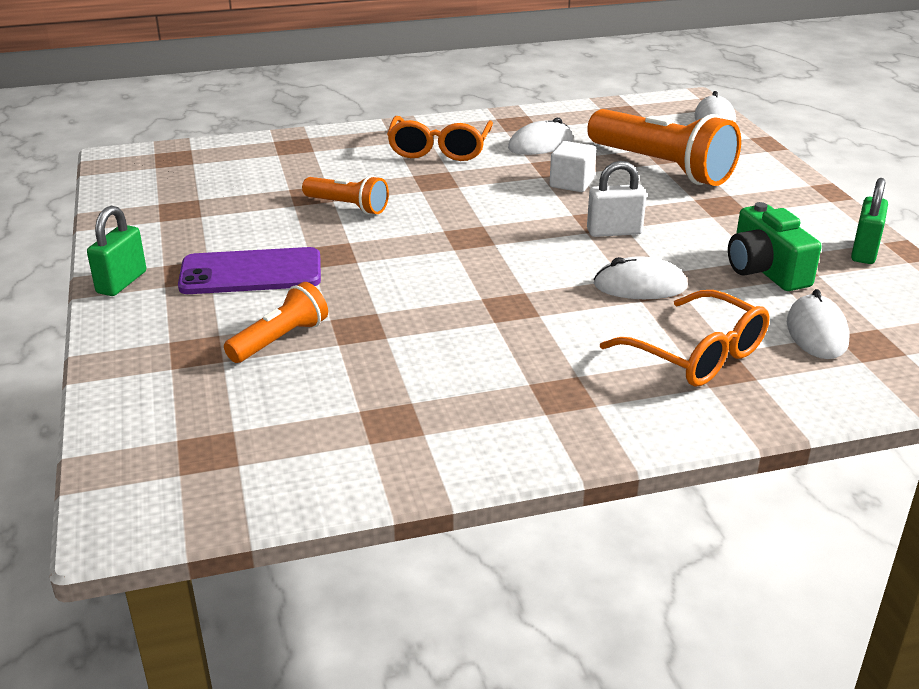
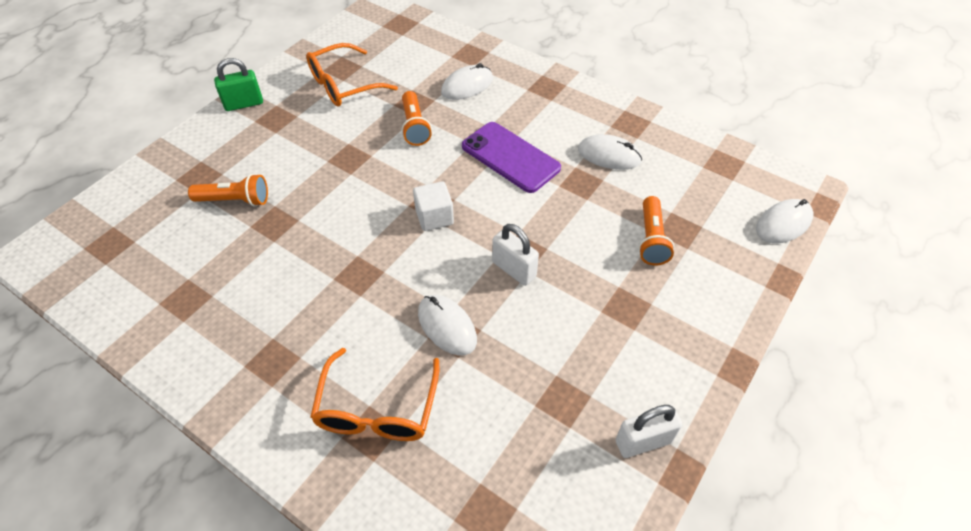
camera: 50 degrees right, 20 degrees up
purple phone [178,247,321,294] -> purple phone moved to [462,122,561,193]
orange glasses [387,116,493,161] -> orange glasses moved to [306,43,398,107]
white cube [550,141,596,192] -> white cube moved to [413,181,454,231]
orange flashlight [587,109,741,186] -> orange flashlight [639,196,674,265], size x0.53
green camera [728,202,822,291] -> none
white mouse [787,289,850,359] -> white mouse moved to [441,63,493,100]
green padlock [851,178,888,264] -> white padlock [616,405,682,458]

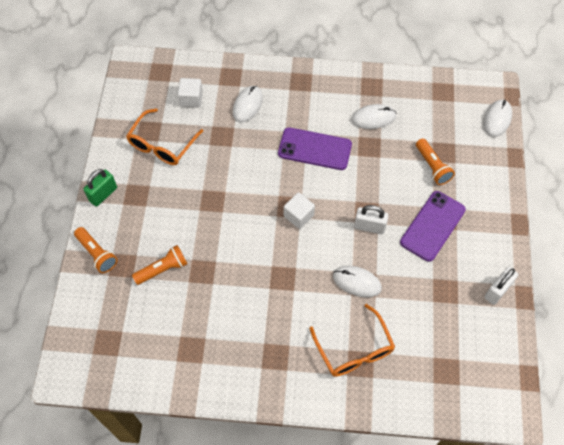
camera: 30 degrees left, 10 degrees up
orange flashlight [402,91,432,146] -> orange flashlight moved to [74,227,117,273]
none -> white cube [178,78,203,107]
none -> purple phone [400,191,466,262]

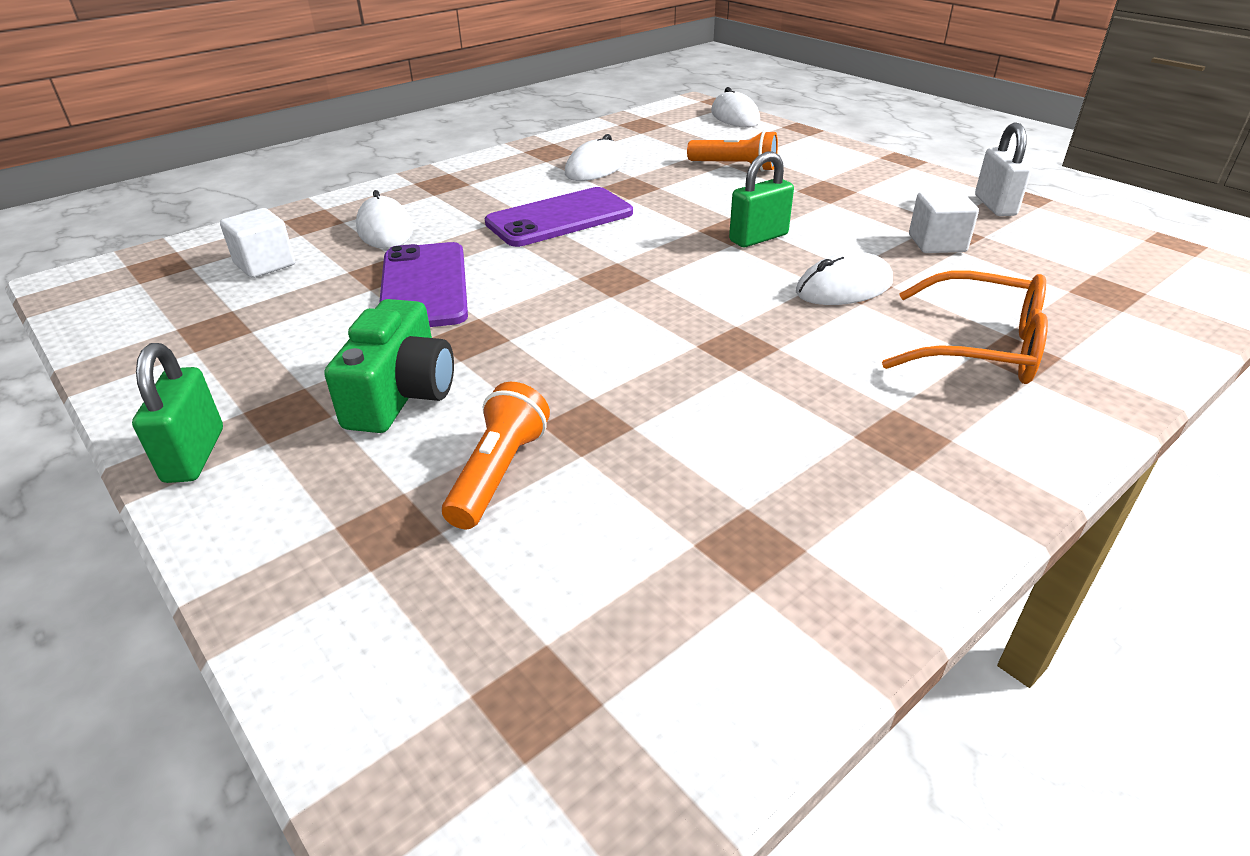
camera: 45 degrees left, 25 degrees down
orange flashlight [74,227,117,273] -> none
orange glasses [126,108,203,165] -> none
white cube [284,192,315,229] -> white cube moved to [909,191,979,253]
white padlock [354,205,388,234] -> green padlock [729,152,794,247]
purple phone [400,191,466,262] -> purple phone moved to [379,242,468,327]
none -> green camera [324,299,454,433]

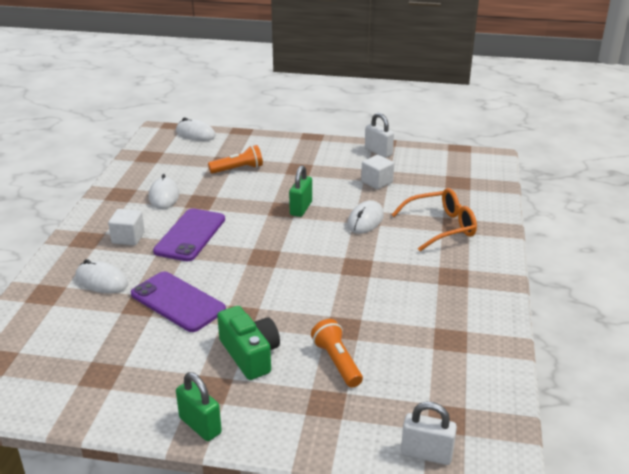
camera: 40 degrees left, 5 degrees down
white cube [220,208,295,278] -> white cube moved to [108,209,145,246]
none -> white padlock [401,402,457,465]

